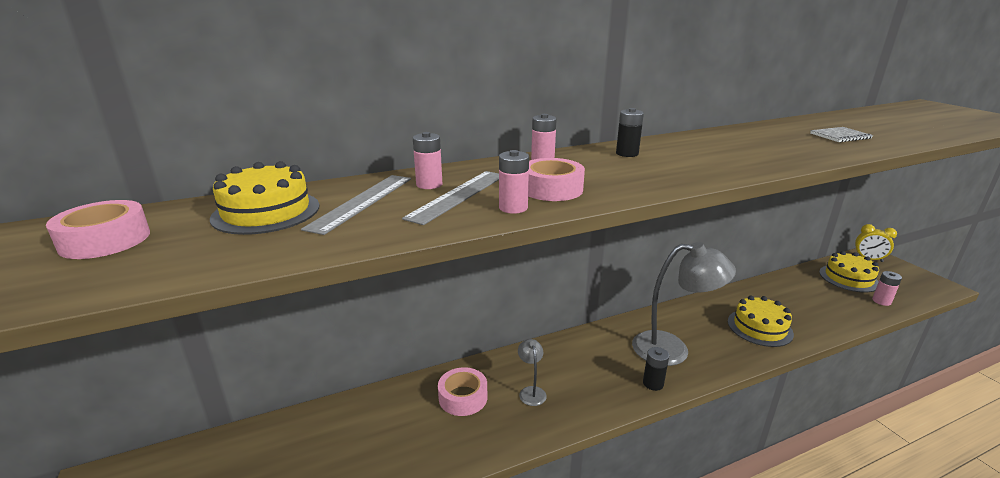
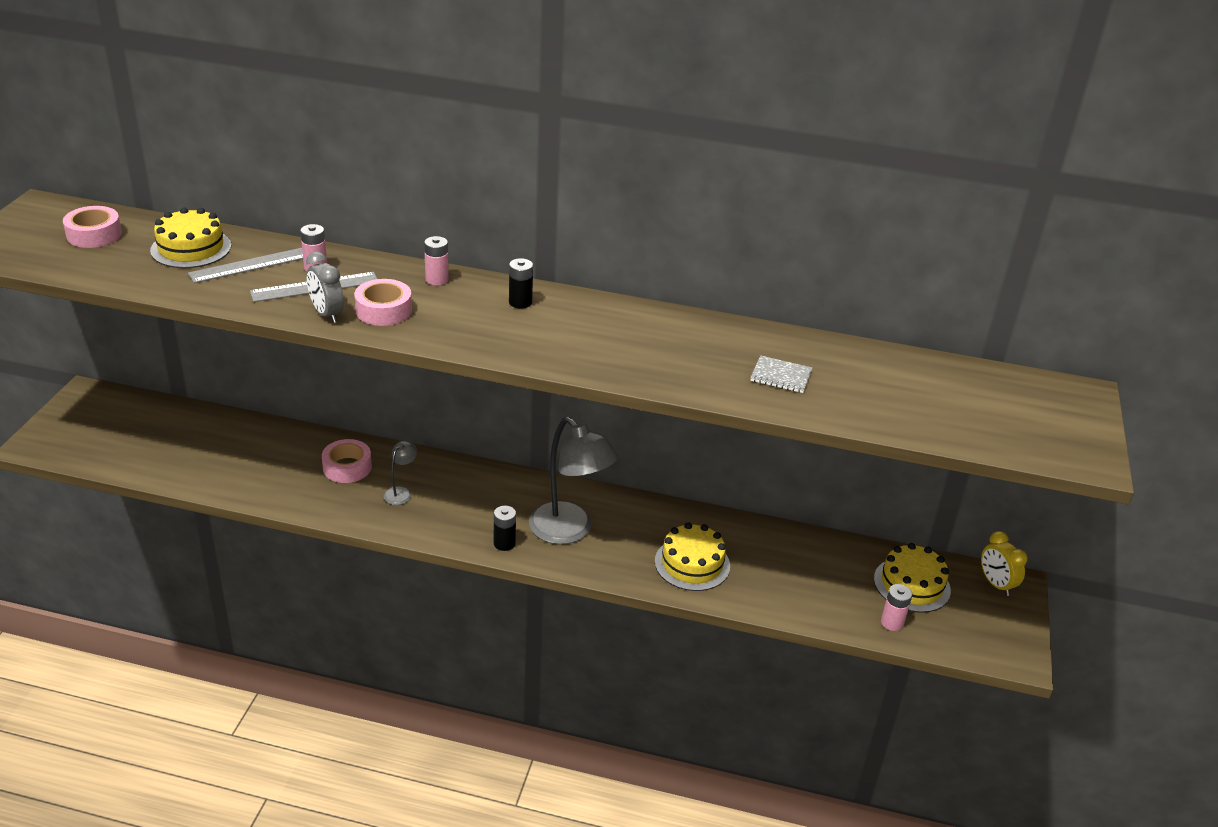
camera: 35 degrees right, 10 degrees up
pink battery [499,150,529,214] -> grey clock [306,252,344,323]

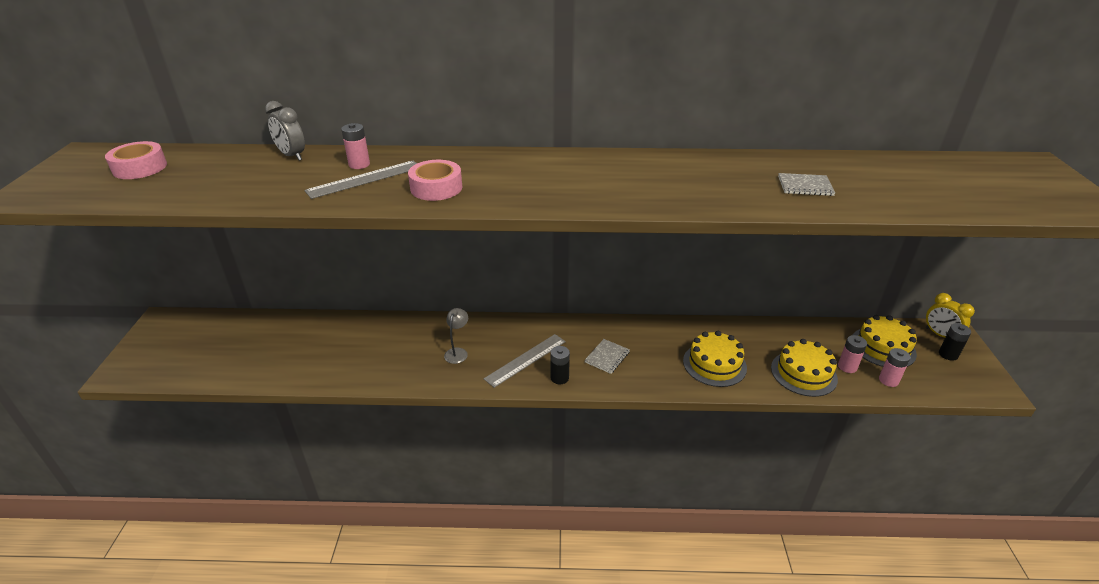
camera: 10 degrees left, 0 degrees up
yellow cake [150,207,231,268] -> yellow cake moved to [771,339,838,397]
grey ruler [188,248,303,283] -> grey ruler moved to [484,334,566,388]
grey clock [306,252,344,323] -> grey clock moved to [265,101,305,161]
pink tape [322,439,372,483] -> none
pink battery [424,236,449,286] -> pink battery moved to [838,335,867,373]
black battery [509,258,533,309] -> black battery moved to [939,323,971,361]
grey lamp [529,417,619,544] -> grey notebook [584,339,630,374]

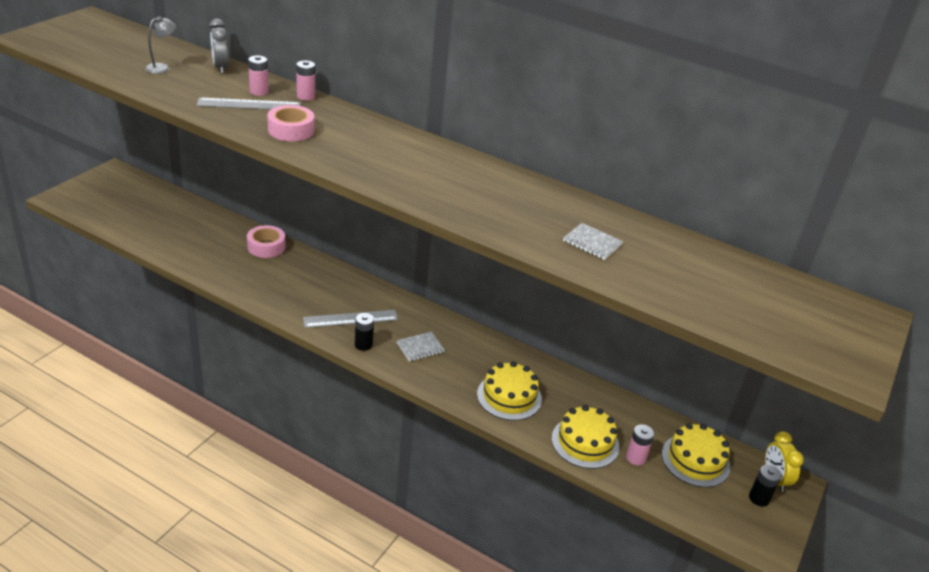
camera: 25 degrees right, 0 degrees up
pink tape [105,141,167,179] -> pink tape moved to [247,225,286,258]
grey lamp [444,308,468,364] -> grey lamp moved to [145,16,176,74]
pink battery [879,348,911,387] -> pink battery moved to [296,60,315,101]

